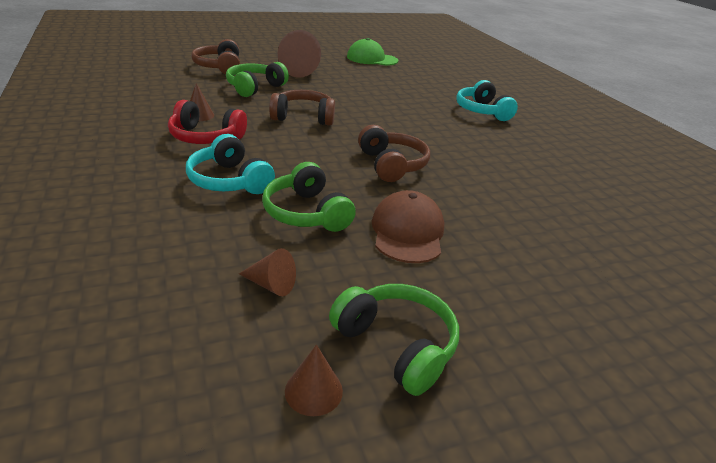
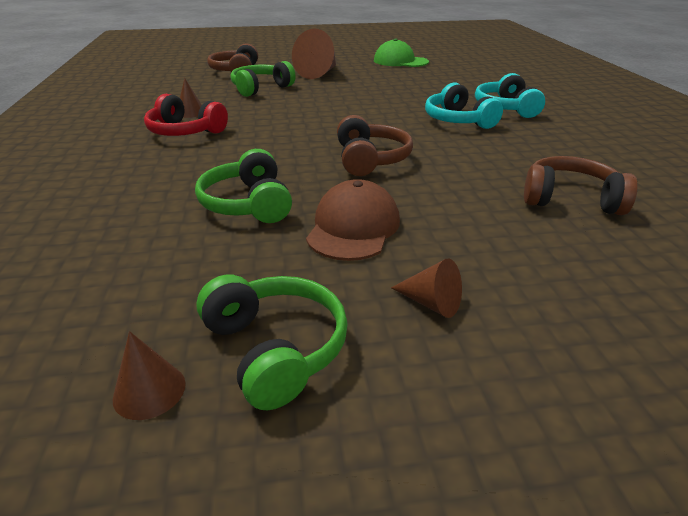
camera: 15 degrees right, 0 degrees up
turquoise headphones [186,134,275,194] -> turquoise headphones moved to [425,82,503,129]
brown cone [239,248,296,296] -> brown cone moved to [391,258,462,318]
brown headphones [269,90,335,126] -> brown headphones moved to [524,156,638,215]

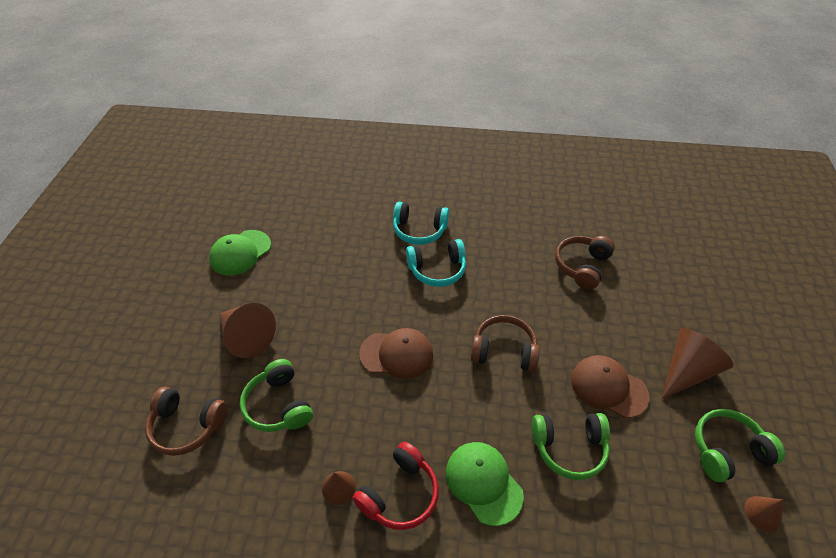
camera: 75 degrees left, 15 degrees up
brown cone [391,258,462,318] -> brown cone [661,328,733,400], size x1.95
none -> brown cap [359,328,433,379]
none -> green cap [446,442,524,526]

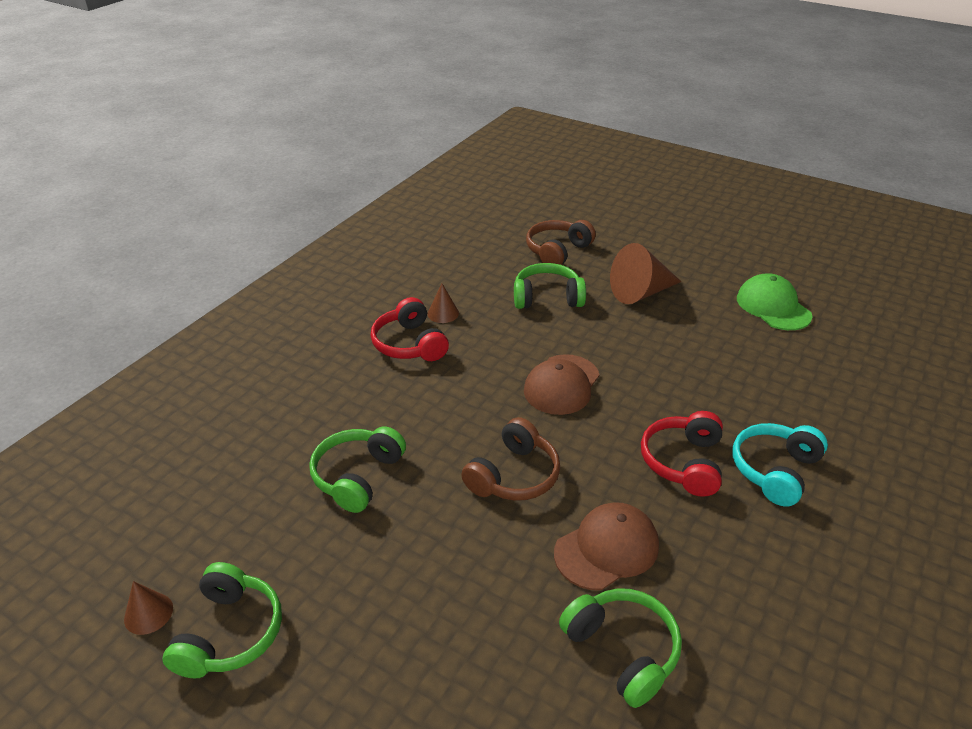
camera: 115 degrees right, 10 degrees down
turquoise headphones [406,239,466,287] -> red headphones [641,411,723,497]
green cap [446,442,524,526] -> none
brown headphones [555,236,615,290] -> green headphones [559,588,682,708]
brown cap [571,355,650,418] -> brown cap moved to [554,502,659,590]
brown cone [661,328,733,400] -> none

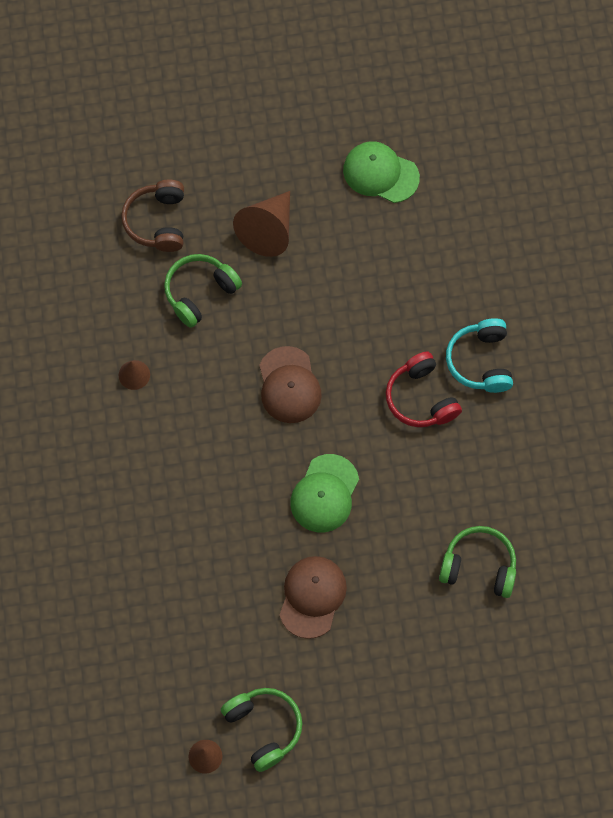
camera: 40 degrees left, 30 degrees up
green headphones [309,426,406,513] -> none
red headphones [371,297,449,361] -> none
brown headphones [461,417,560,501] -> green cap [290,454,359,532]
brown cap [554,502,659,590] -> brown cap moved to [279,556,347,639]

